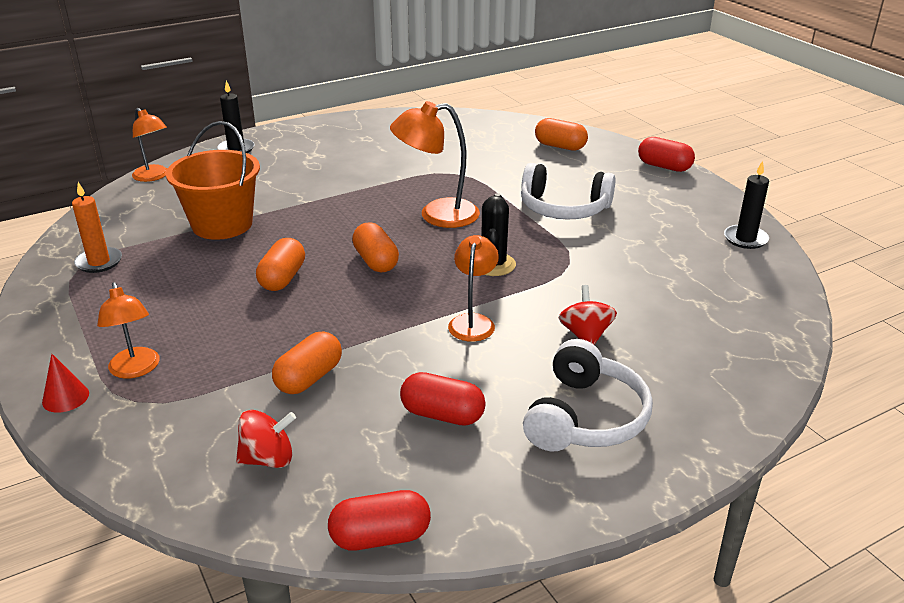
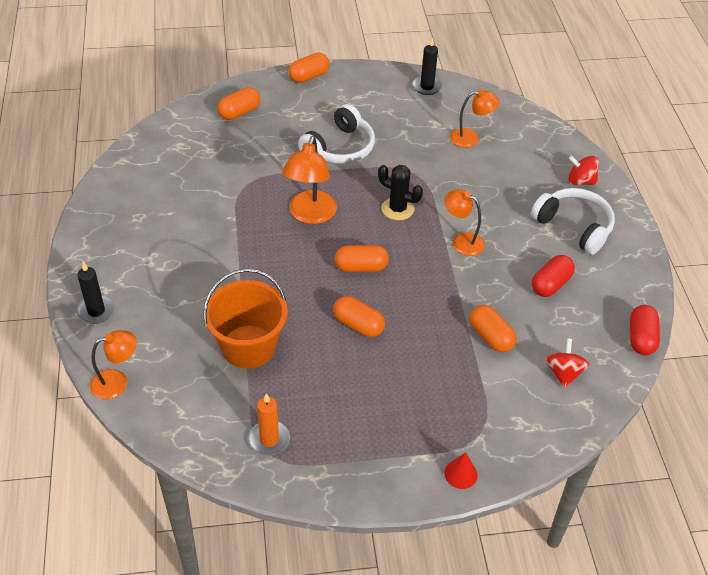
camera: 70 degrees left, 15 degrees up
orange lamp [97,282,160,379] -> orange lamp moved to [450,90,499,148]
red spinning top [559,285,617,345] -> red spinning top moved to [568,155,599,185]
red capsule [638,137,695,172] -> orange capsule [288,53,330,83]

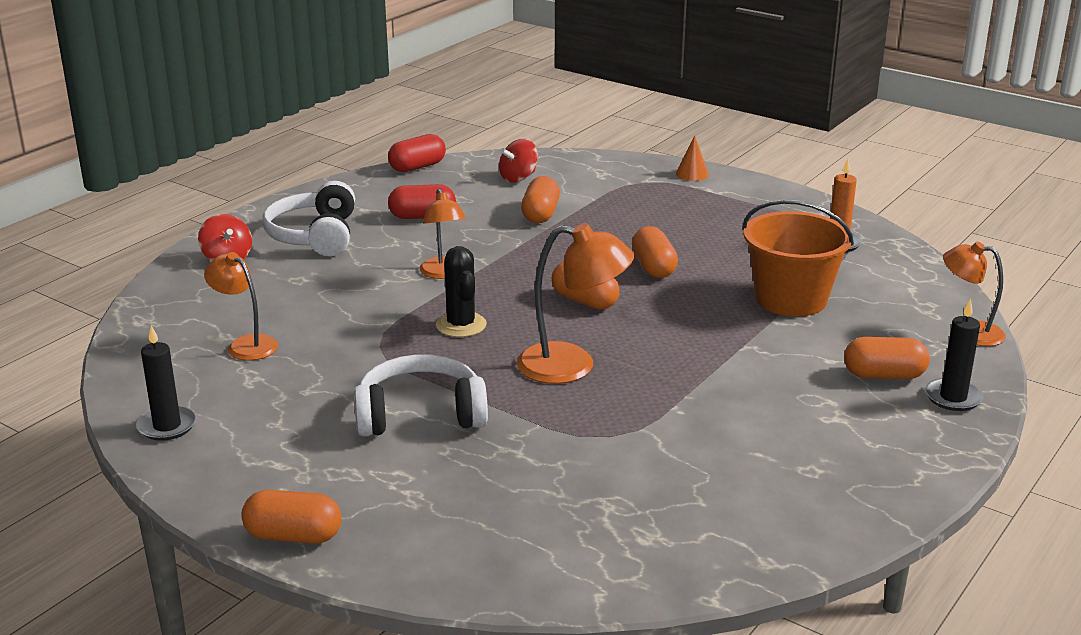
camera: 135 degrees left, 20 degrees down
orange capsule [218,87,260,120] -> orange capsule moved to [844,337,930,379]
orange lamp [282,136,337,224] -> orange lamp turned 45 degrees clockwise [517,223,634,384]
red cone [444,452,478,489] -> orange cone [676,136,709,181]

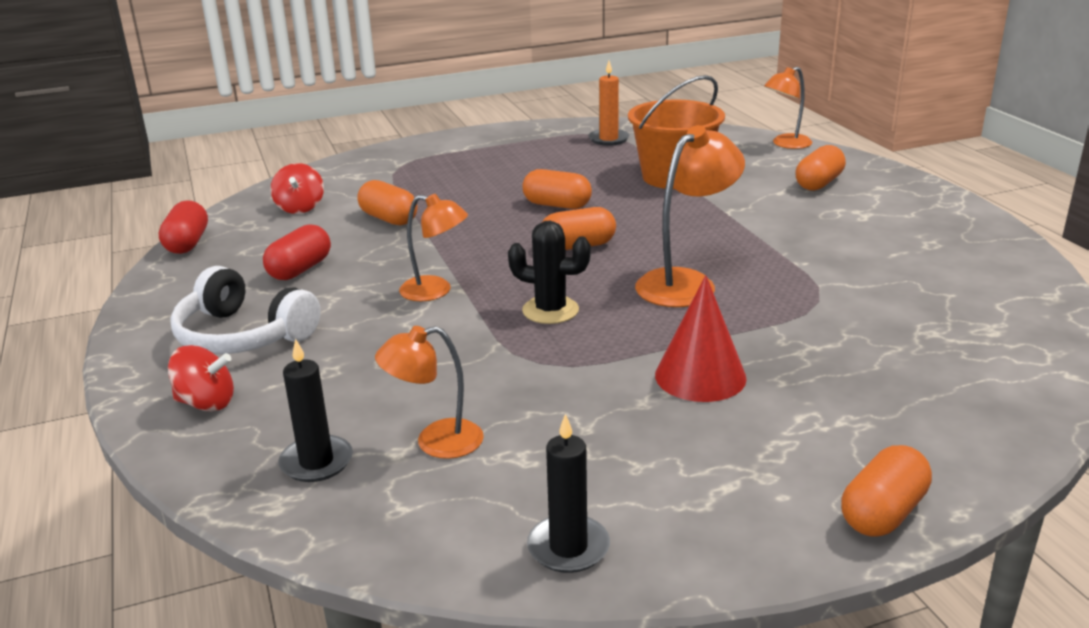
camera: 55 degrees left, 0 degrees up
white headphones [354,354,488,437] -> red cone [655,275,747,402]
orange cone [676,136,709,181] -> none
black candle [925,299,984,411] -> black candle moved to [278,338,353,482]

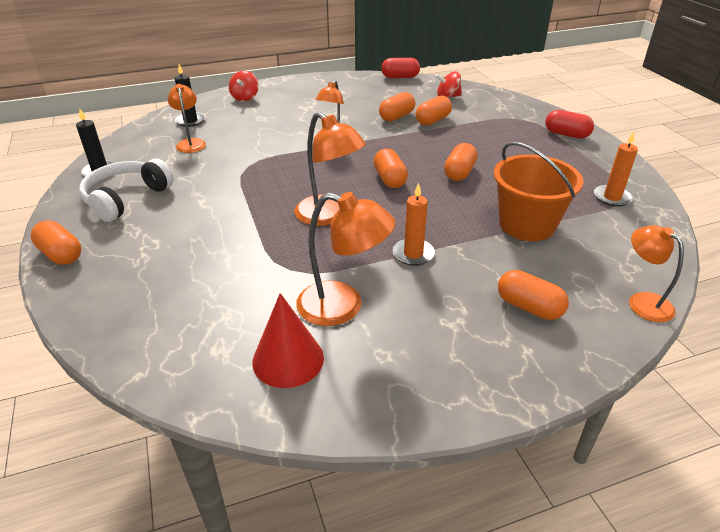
camera: 90 degrees right, 10 degrees up
white headphones [170,266,321,354] -> white headphones moved to [79,159,174,222]
red capsule [263,225,331,280] -> red capsule moved to [545,110,594,139]
black cactus [508,221,591,324] -> none
red cone [655,275,747,402] -> red cone moved to [252,293,324,388]
none -> orange lamp [296,192,396,326]
none -> orange capsule [379,92,415,122]
none -> orange candle [393,183,435,266]

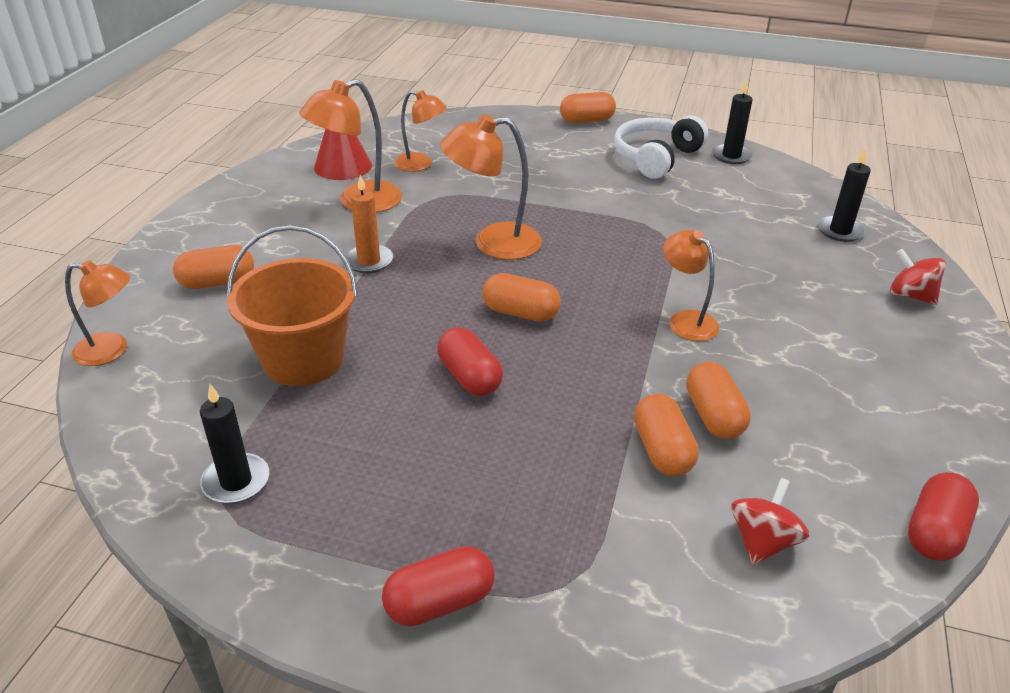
camera: 125 degrees right, 0 degrees up
white headphones [79,159,174,222] -> white headphones turned 120 degrees counterclockwise [614,115,708,179]
orange lamp [168,84,206,153] -> orange lamp moved to [394,90,447,172]
orange capsule [444,143,477,181] -> red capsule [437,327,503,396]
orange candle [594,131,638,207] -> black candle [200,384,269,504]

